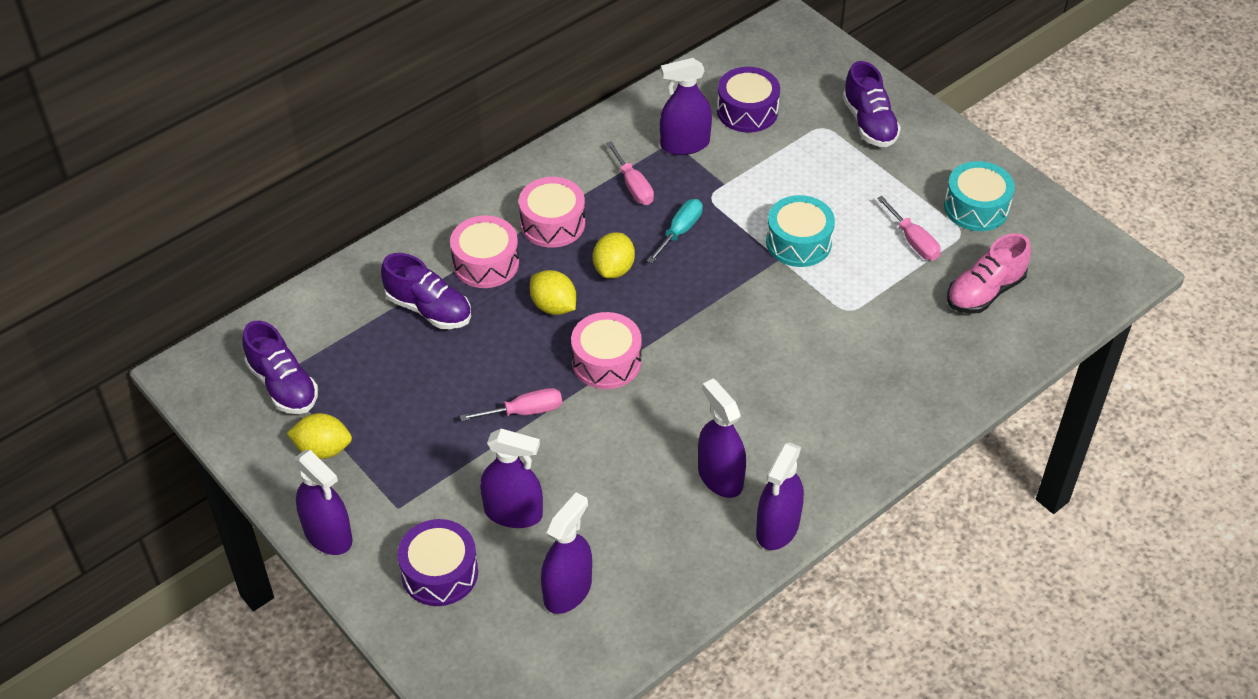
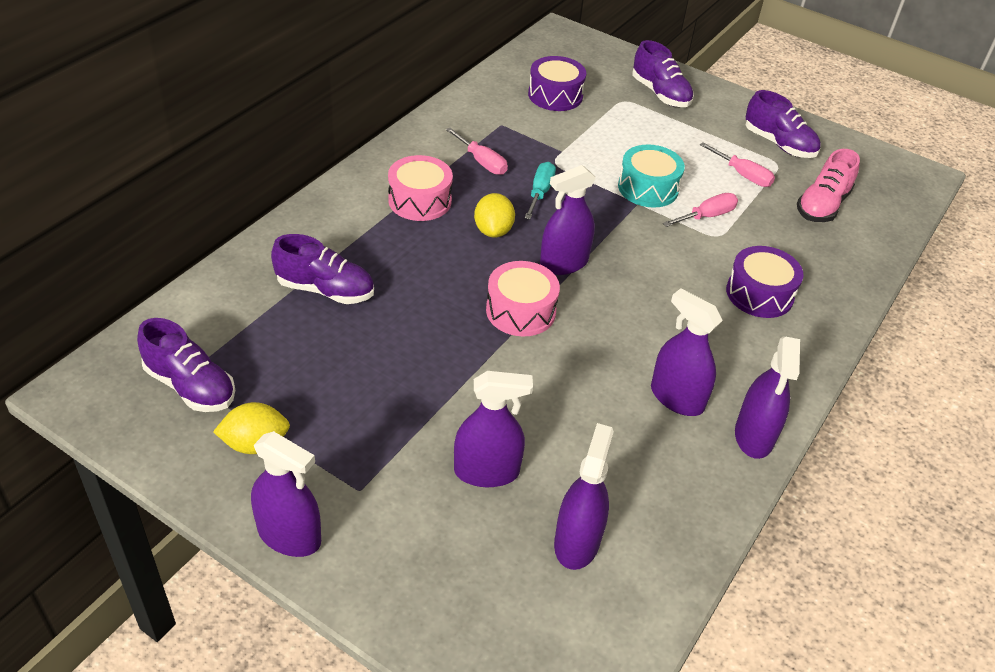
camera: 20 degrees left, 5 degrees down
purple drum [398,519,478,606] -> purple drum moved to [726,246,804,318]
pink drum [450,215,519,288] -> none
pink screwdriver [460,388,562,421] -> pink screwdriver moved to [663,193,738,227]
yellow lemon [530,270,576,315] -> none
purple spray bottle [660,58,712,155] -> purple spray bottle moved to [540,165,596,275]
turquoise drum [944,161,1015,231] -> purple shoe [745,90,821,158]

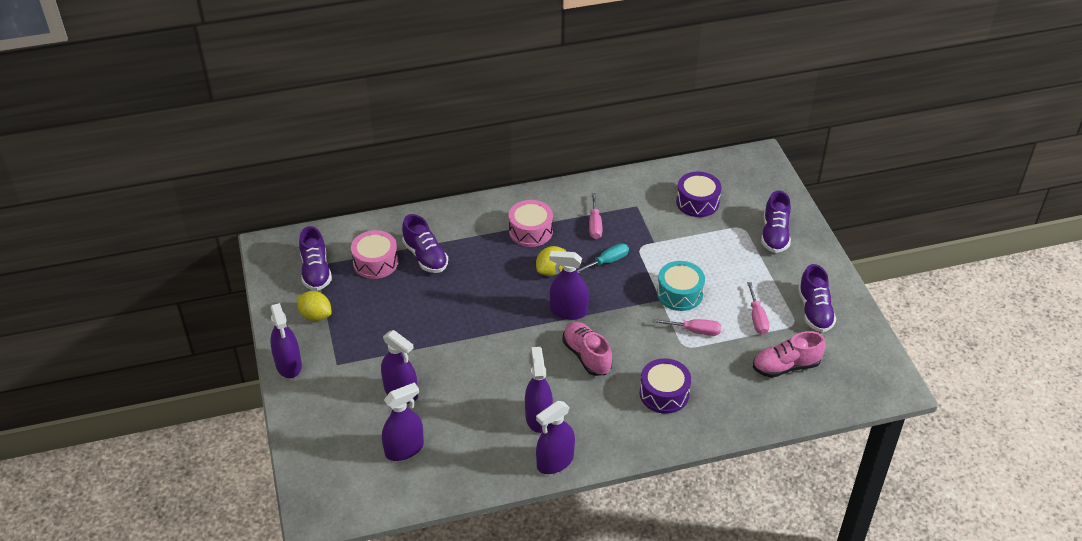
camera: 45 degrees right, 0 degrees up
pink drum [486,261,560,337] -> pink drum moved to [351,230,398,279]
none -> pink shoe [562,321,612,376]

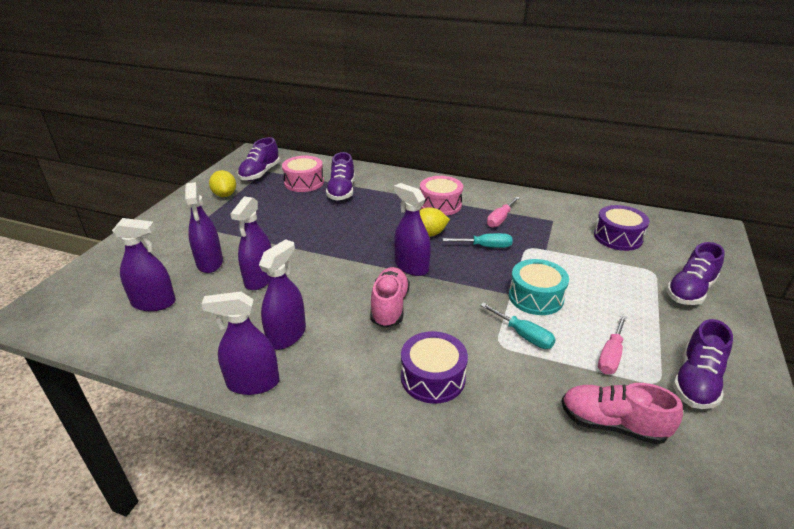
camera: 35 degrees right, 10 degrees down
purple spray bottle [270,303,302,378] -> purple spray bottle moved to [230,197,272,290]
pink screwdriver [652,319,721,336] -> turquoise screwdriver [480,303,556,349]

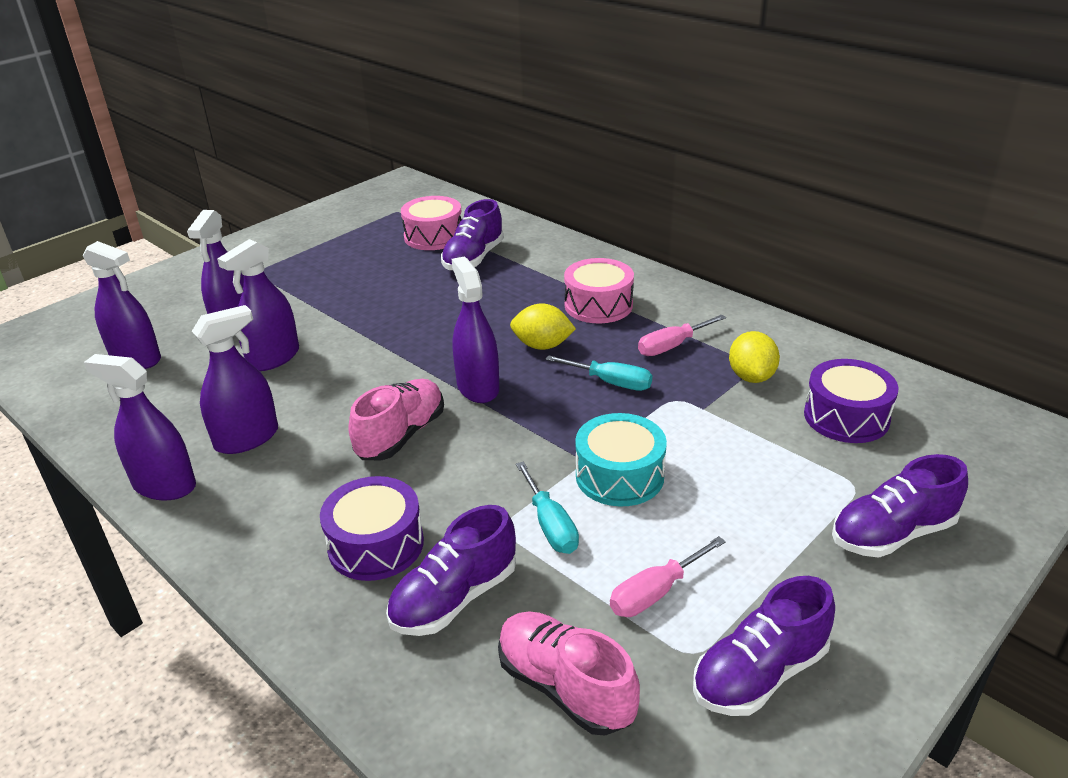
camera: 25 degrees right, 0 degrees up
yellow lemon [209,170,236,197] -> yellow lemon moved to [729,331,780,383]
purple shoe [237,137,280,181] -> purple shoe moved to [386,505,516,636]

